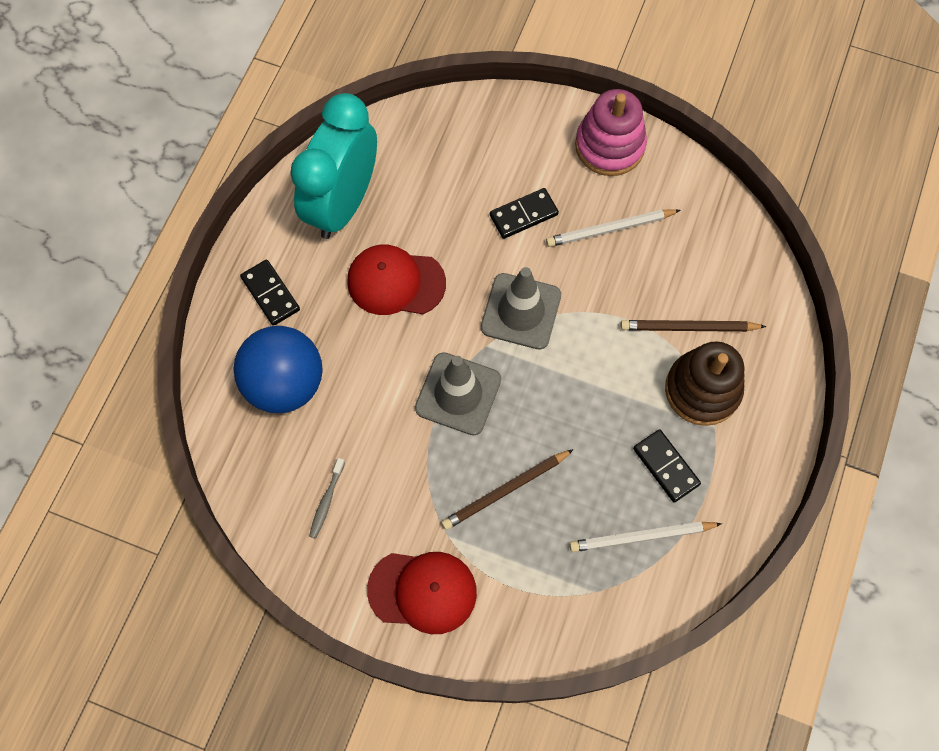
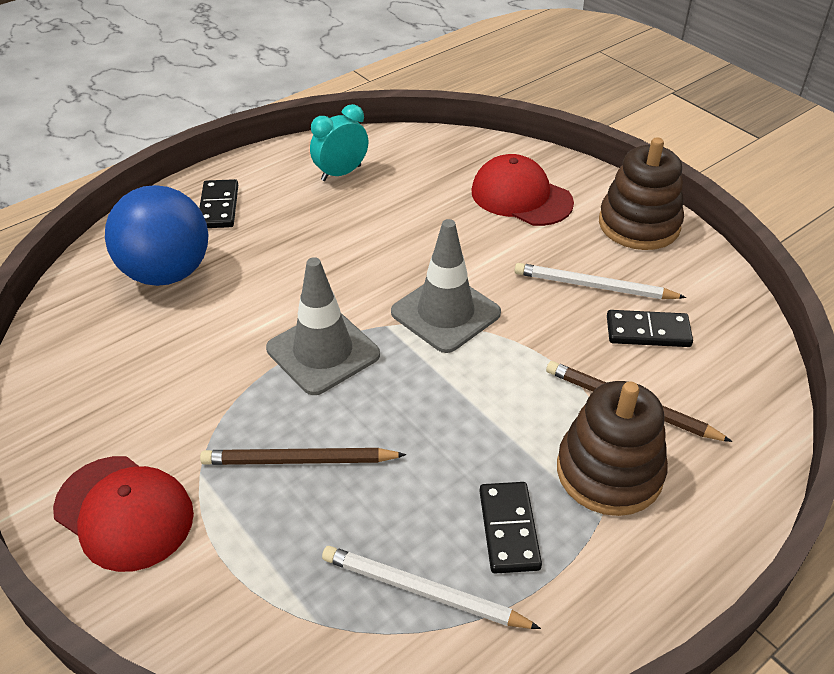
camera: 30 degrees right, 25 degrees down
turquoise clock [290,93,377,239] -> turquoise clock [310,104,368,181], size x0.50
grey toothbrush [309,458,345,539] -> none
red cap [347,245,446,315] -> red cap moved to [471,154,574,226]
black domino [490,188,559,239] -> black domino moved to [607,310,693,347]
pink stacking toy [575,89,647,176] -> brown stacking toy [599,137,684,250]

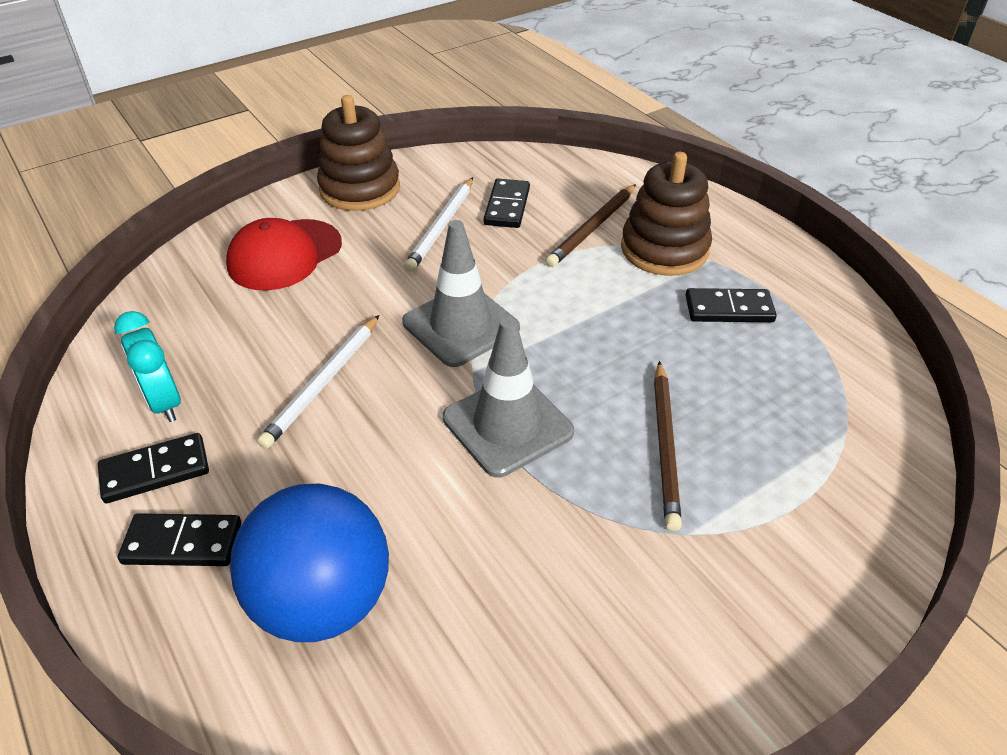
camera: 85 degrees left, 0 degrees up
red cap [53,456,194,572] -> none
white pencil [322,546,541,629] -> white pencil moved to [257,315,379,449]
none -> black domino [98,433,209,503]

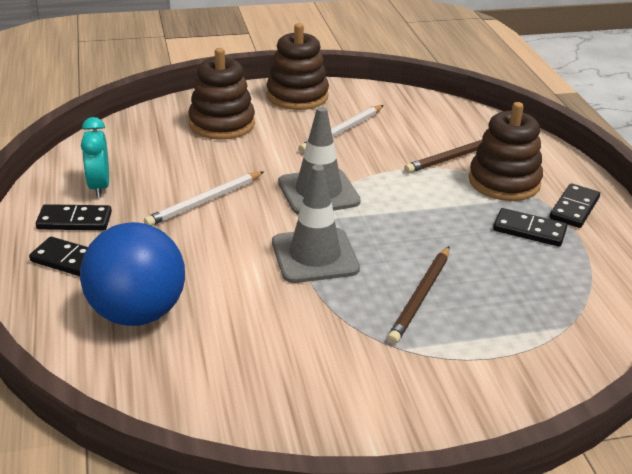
camera: 20 degrees right, 10 degrees down
red cap [226,218,342,291] -> brown stacking toy [188,48,255,140]
black domino [484,179,530,228] -> black domino moved to [549,183,600,228]

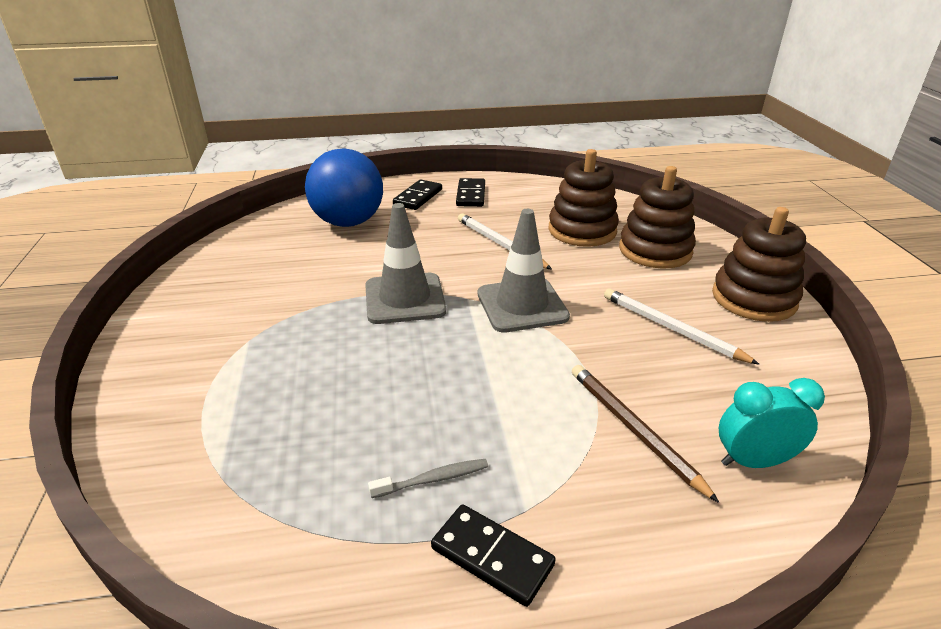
camera: 95 degrees right, 0 degrees up
turquoise clock [81,117,109,198] -> turquoise clock moved to [719,378,825,468]
brown pencil [387,246,449,344] -> none
brown stacking toy [469,102,543,201] -> brown stacking toy moved to [549,149,619,247]
black domino [493,208,567,247] -> grey toothbrush [368,459,488,498]

